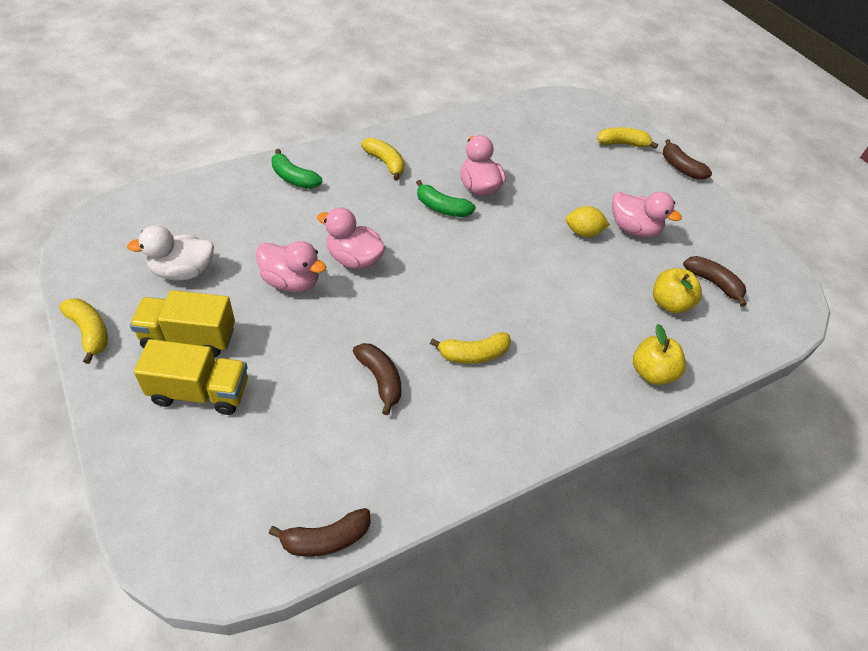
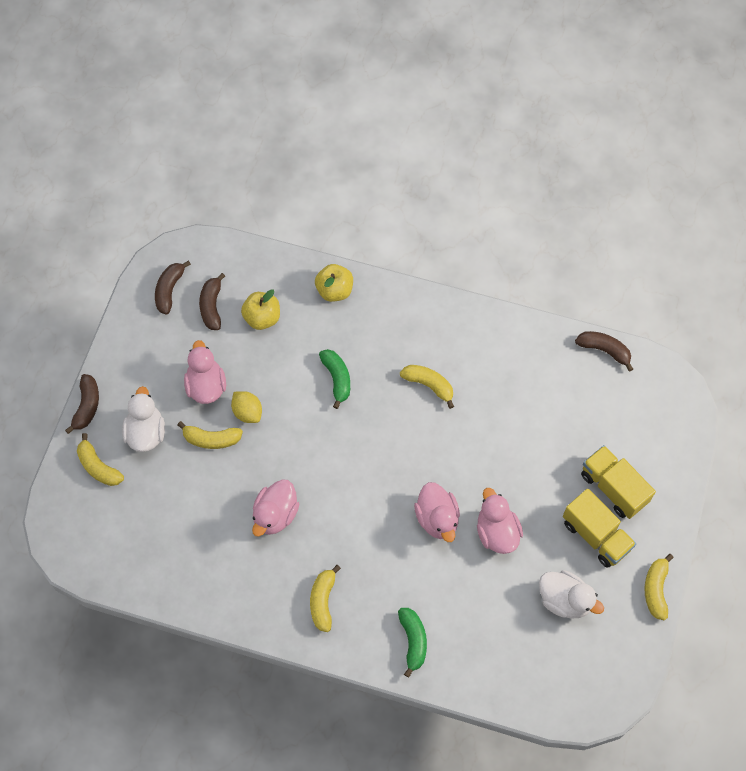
camera: 130 degrees left, 15 degrees up
brown banana [353,343,401,415] -> brown banana moved to [155,260,191,314]
green banana [416,180,476,217] -> green banana moved to [319,349,350,409]
none -> white duck [122,386,165,452]
none -> yellow banana [178,421,243,449]

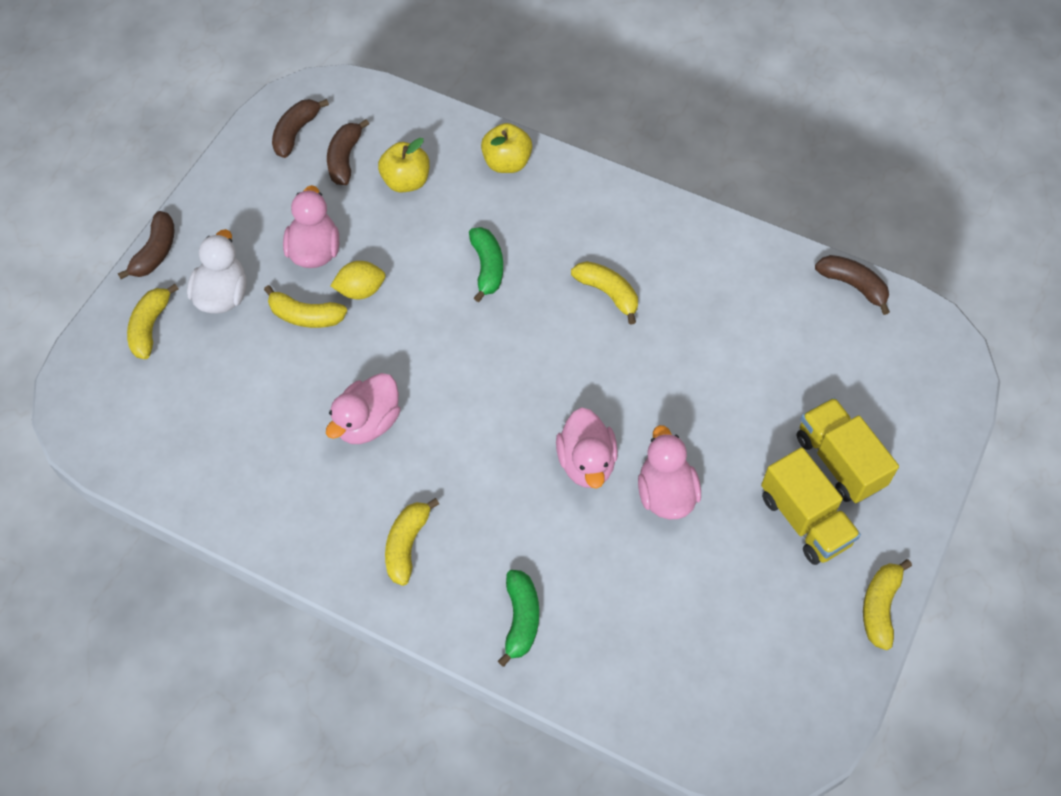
camera: 10 degrees right, 5 degrees down
yellow banana [77,433,124,486] -> yellow banana turned 45 degrees clockwise [127,284,178,359]
yellow lemon [231,391,262,423] -> yellow lemon turned 75 degrees counterclockwise [331,261,386,299]
white duck [539,570,604,619] -> none

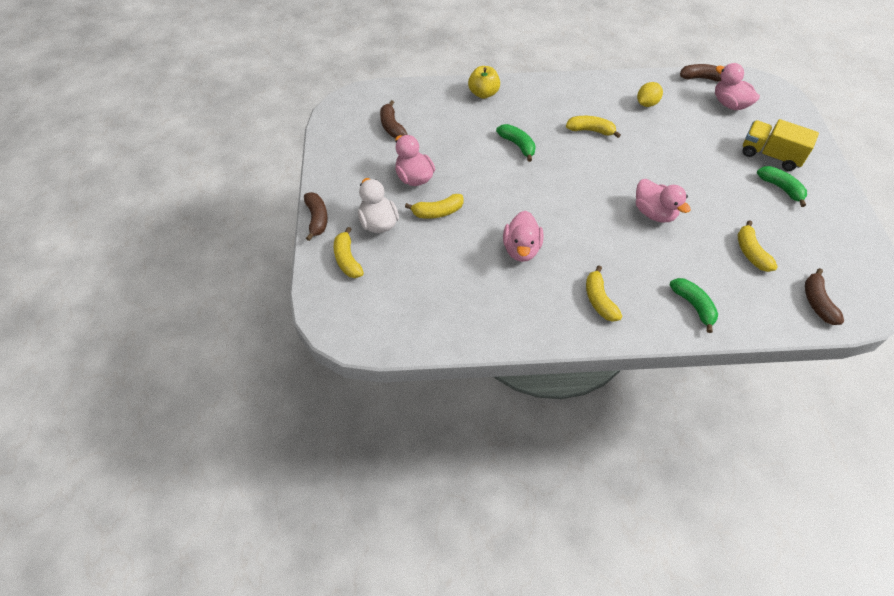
camera: 30 degrees left, 5 degrees down
brown banana [272,99,329,158] -> brown banana moved to [805,268,844,325]
yellow lemon [331,261,386,299] -> yellow lemon moved to [637,82,663,107]
yellow apple [378,138,430,193] -> none
pink duck [638,425,701,519] -> pink duck moved to [715,63,760,110]
yellow truck [761,447,861,565] -> green banana [757,166,807,207]
yellow banana [863,559,912,650] -> yellow banana moved to [738,220,778,272]

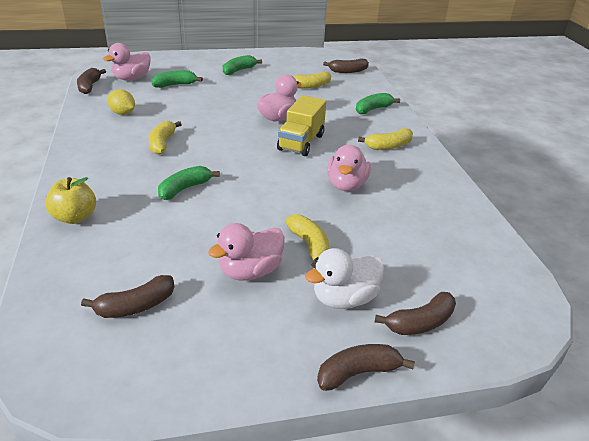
camera: 100 degrees left, 20 degrees down
yellow banana [334,227,364,278] -> brown banana [375,292,456,335]
pink duck [503,211,543,262] -> pink duck turned 105 degrees clockwise [327,145,371,191]
yellow truck [743,119,819,171] -> yellow truck moved to [277,95,326,156]
none -> green banana [151,70,203,88]

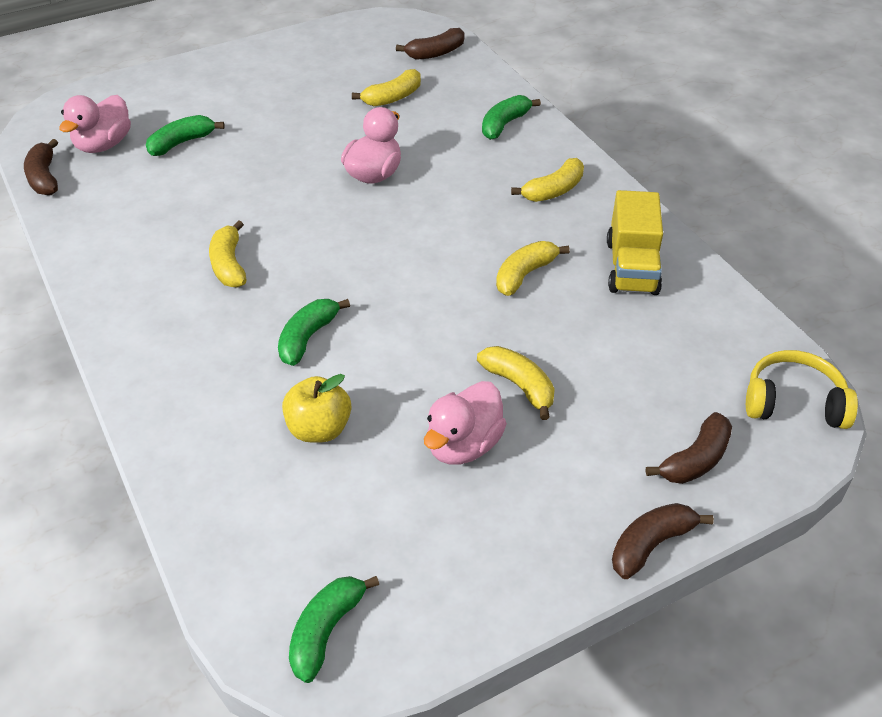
camera: 15 degrees left, 10 degrees up
yellow apple [45,177,96,224] -> yellow apple moved to [282,374,351,443]
brown banana [81,275,175,318] -> none
yellow lemon [107,89,135,115] -> none
green banana [223,55,262,75] -> green banana moved to [289,576,379,683]
yellow truck [277,95,326,156] -> yellow truck moved to [607,190,663,295]
white duck [305,248,384,309] -> none
pink duck [327,145,371,191] -> yellow banana [496,241,570,296]
none -> yellow headphones [746,350,858,429]

